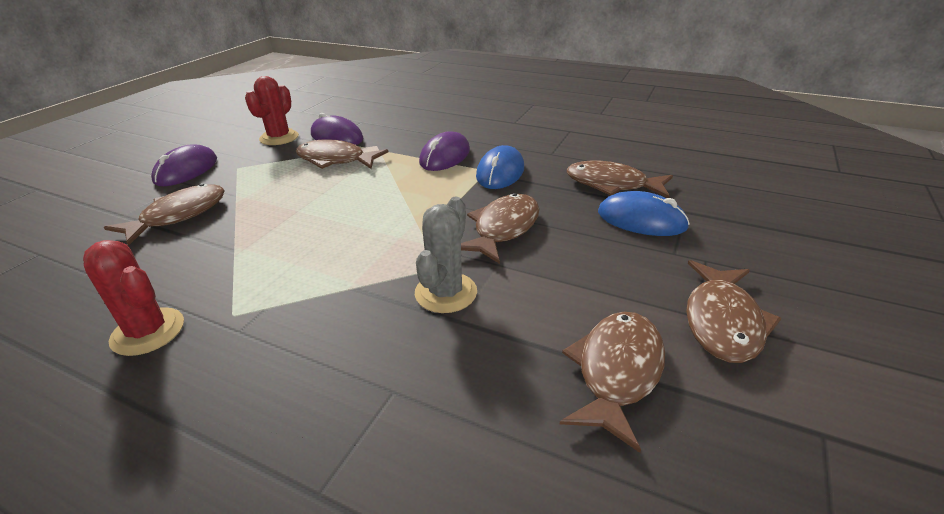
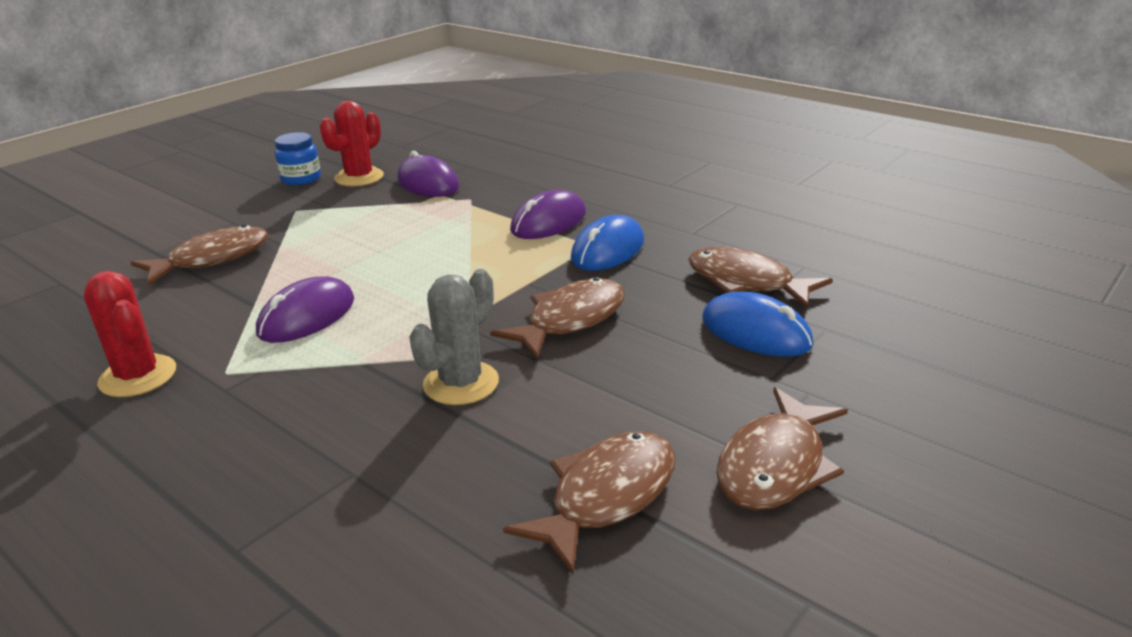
camera: 15 degrees right, 5 degrees down
purple mouse [151,145,217,186] -> purple mouse moved to [256,276,354,343]
brown fish [296,139,388,169] -> none
none -> blue jar [275,132,321,185]

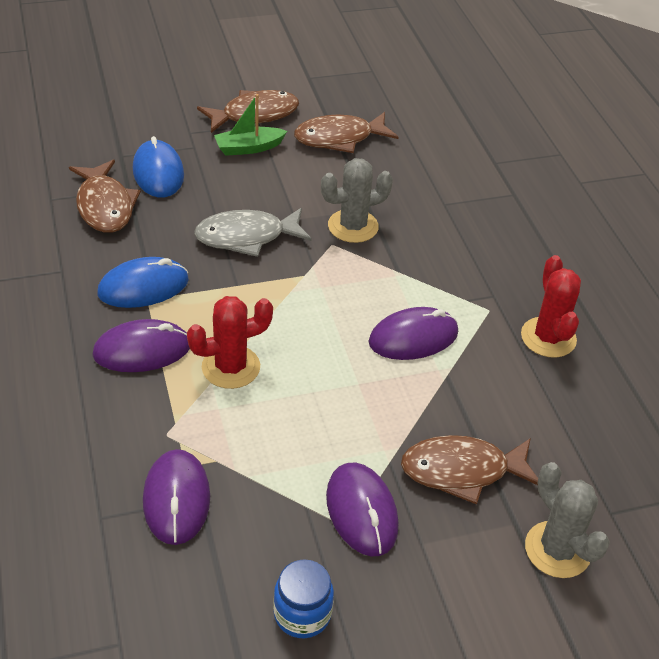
camera: 150 degrees left, 15 degrees up
red cactus [320,101,384,187] -> red cactus moved to [187,296,273,389]
brown fish [490,277,625,359] -> grey fish [194,208,312,257]
none -> green boat [214,94,287,156]
none -> purple mouse [326,463,399,556]
none -> grey cactus [525,462,610,578]

